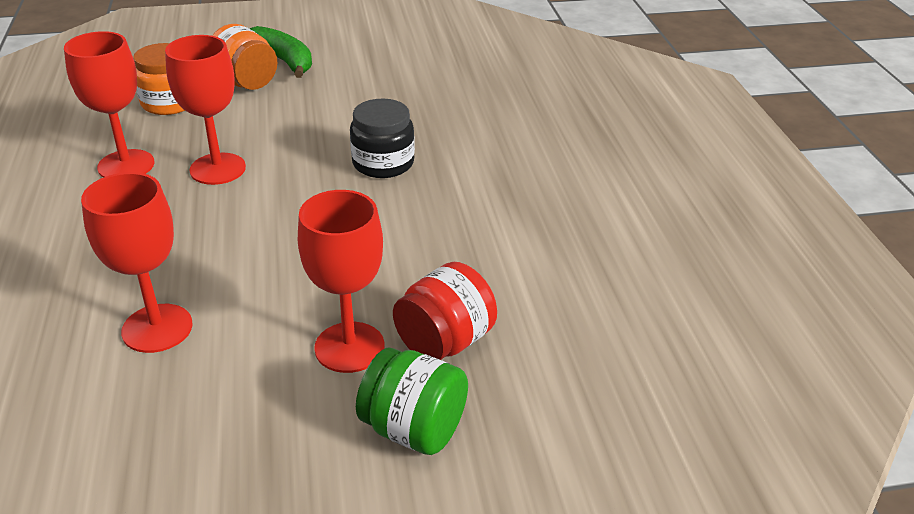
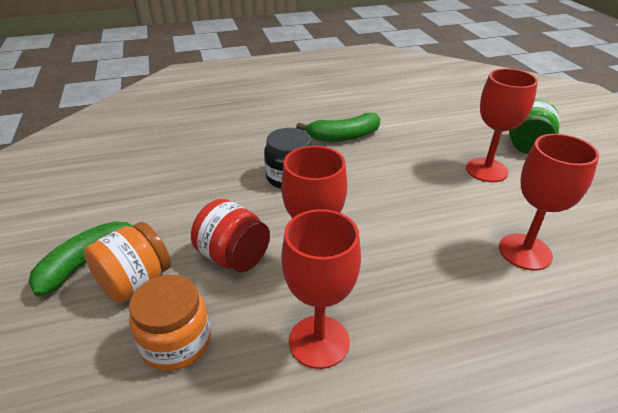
camera: 95 degrees left, 0 degrees up
red jar [393,262,497,360] -> red jar moved to [191,199,270,272]
none -> green banana [296,113,380,142]

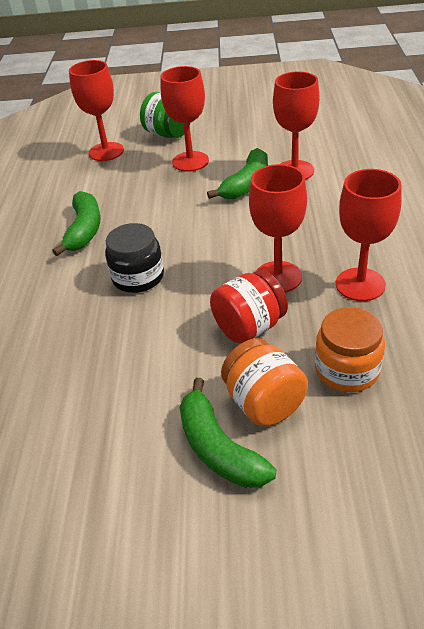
camera: 70 degrees left, 5 degrees up
none -> red goblet [69,60,124,161]
none -> green banana [207,148,268,199]

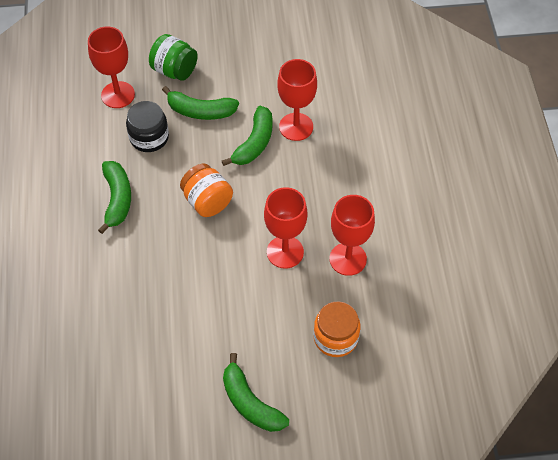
camera: 10 degrees left, 15 degrees up
black jar [105,223,164,293] -> black jar moved to [126,101,169,152]
red goblet [161,66,209,172] -> green banana [162,86,239,120]
red jar [210,270,288,344] -> none
orange jar [221,338,308,426] -> orange jar moved to [180,164,233,217]

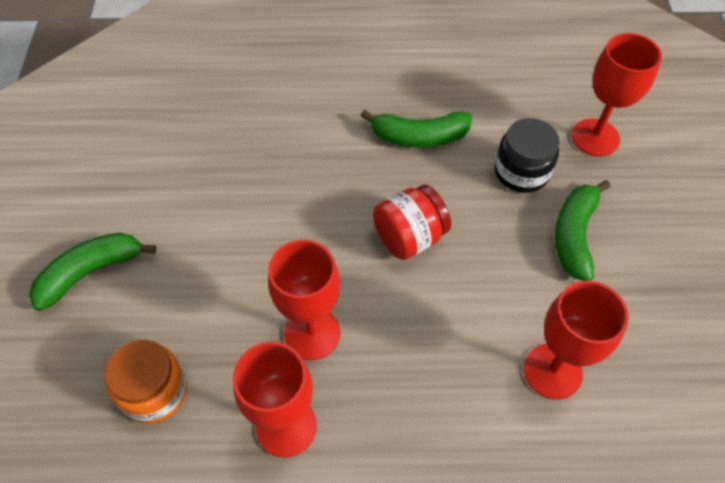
camera: 95 degrees right, 0 degrees up
green jar [149,34,198,81] -> none
orange jar [180,164,233,217] -> red jar [373,184,451,260]
green banana [222,106,273,166] -> none

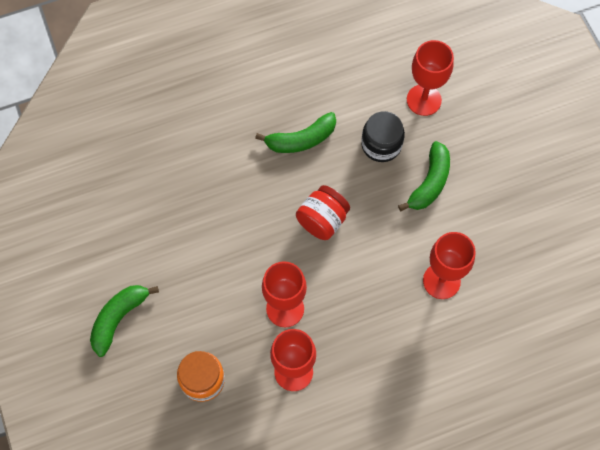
camera: 20 degrees left, 10 degrees up
green banana [555,180,610,281] -> green banana turned 150 degrees counterclockwise [398,141,450,211]

